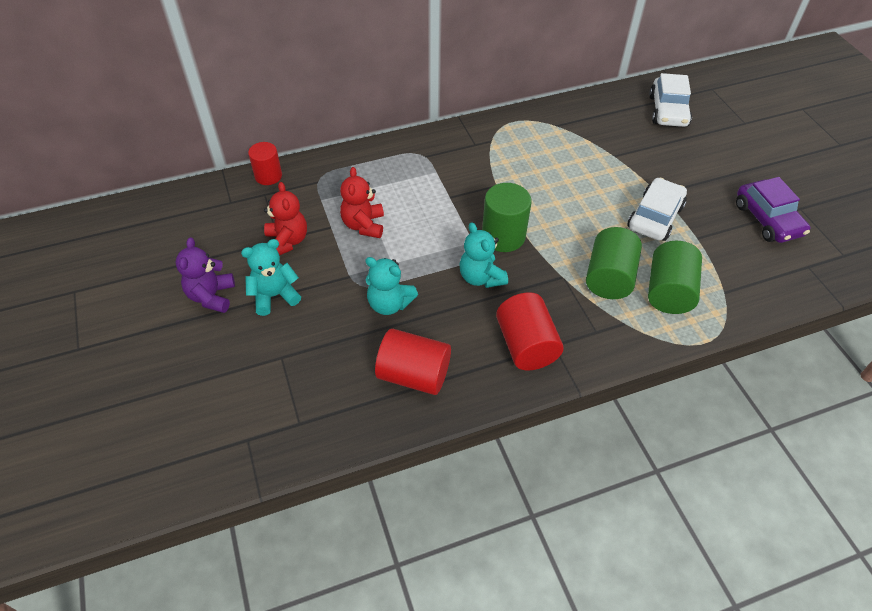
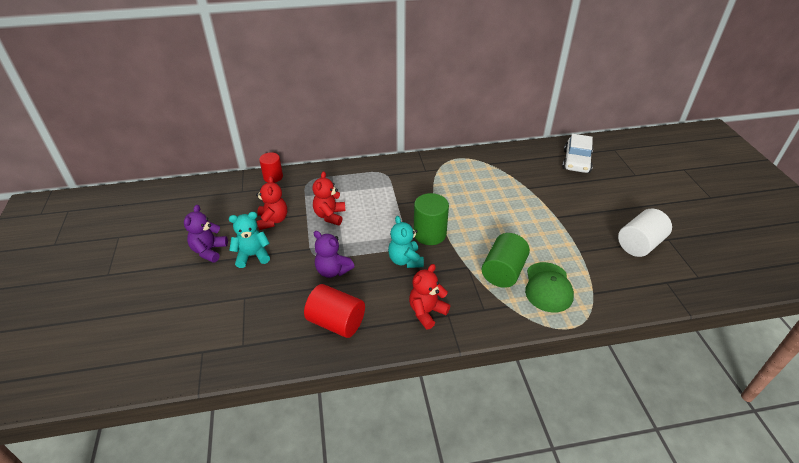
camera: 10 degrees right, 10 degrees down
turquoise teddy bear [365,257,418,315] -> purple teddy bear [314,231,355,278]
red cylinder [496,292,564,371] -> red teddy bear [409,264,450,330]
white car [627,178,687,241] -> none
green cylinder [648,241,702,314] -> green cap [525,262,574,313]
purple car [736,177,810,243] -> white cylinder [618,209,672,257]

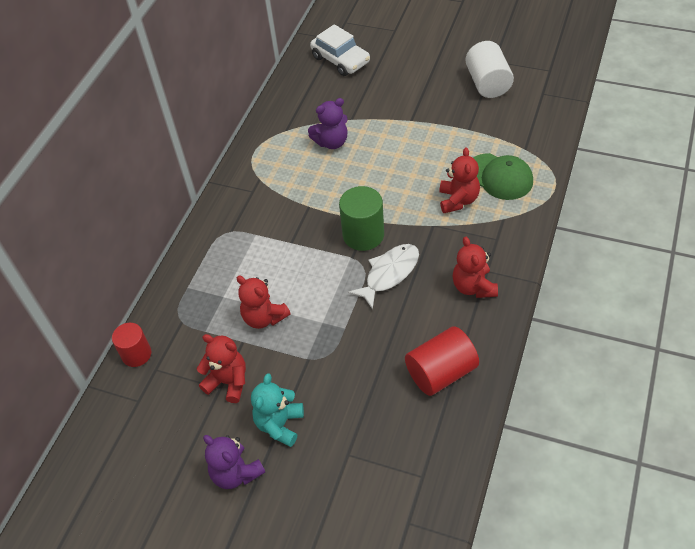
camera: 55 degrees left, 10 degrees up
purple teddy bear [314,231,355,278] -> purple teddy bear moved to [308,98,348,149]
turquoise teddy bear [388,216,424,268] -> white fish [348,244,419,310]
green cylinder [482,233,530,288] -> red teddy bear [439,147,480,213]

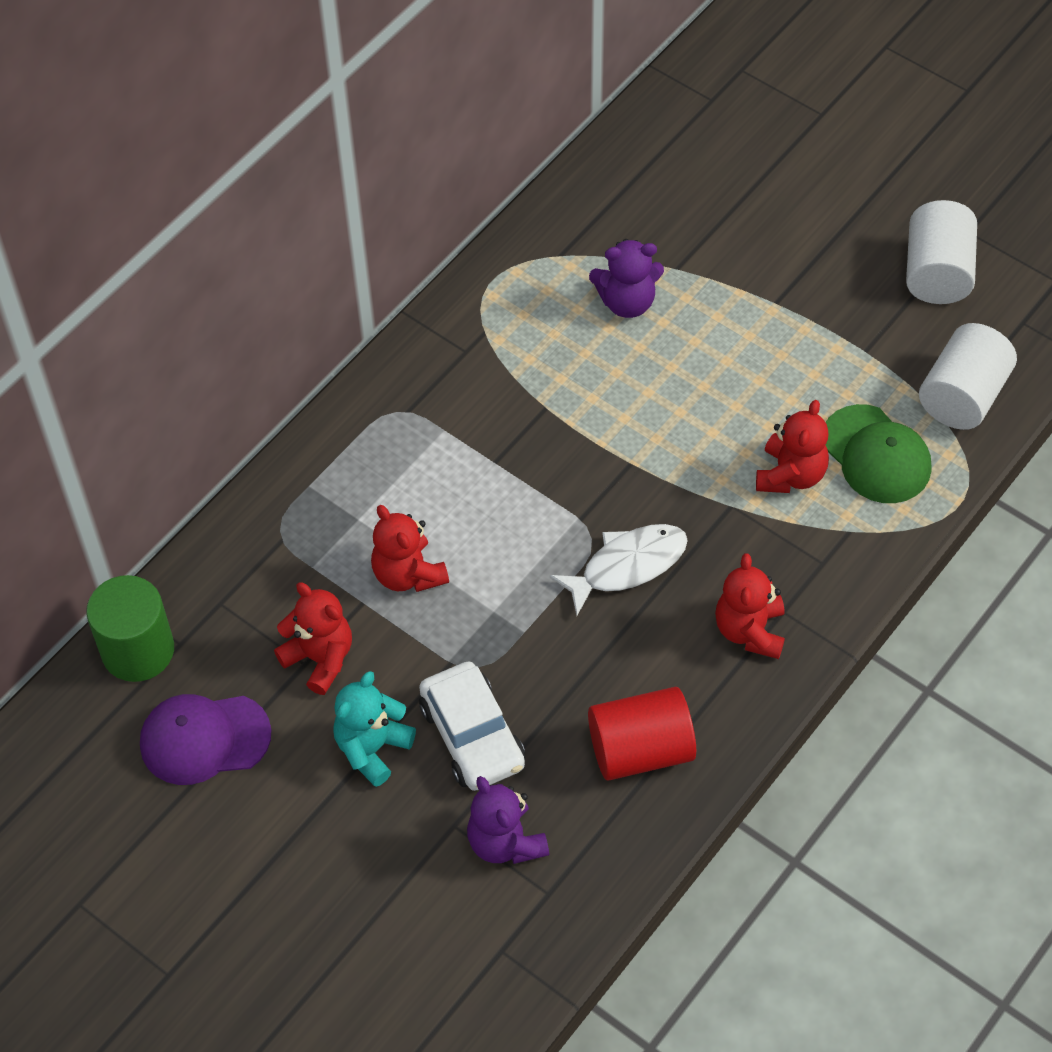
camera: 15 degrees right, 5 degrees up
red cylinder [112,323,151,367] -> none
purple teddy bear [203,435,265,489] -> purple teddy bear moved to [467,776,549,864]
white car [310,24,370,76] -> white car moved to [419,661,525,791]
green cylinder [339,186,384,251] -> green cylinder moved to [86,575,174,682]
none -> purple cap [140,694,272,785]
none -> white cylinder [919,323,1017,430]

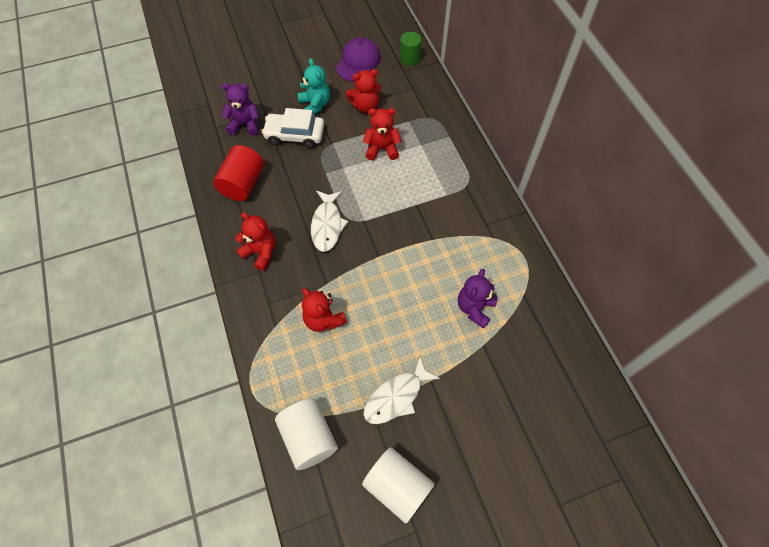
camera: 120 degrees right, 5 degrees up
green cylinder [86,575,174,682] -> green cylinder [400,32,421,66], size x0.66
green cap [825,404,931,503] -> none
none -> white fish [363,356,440,424]

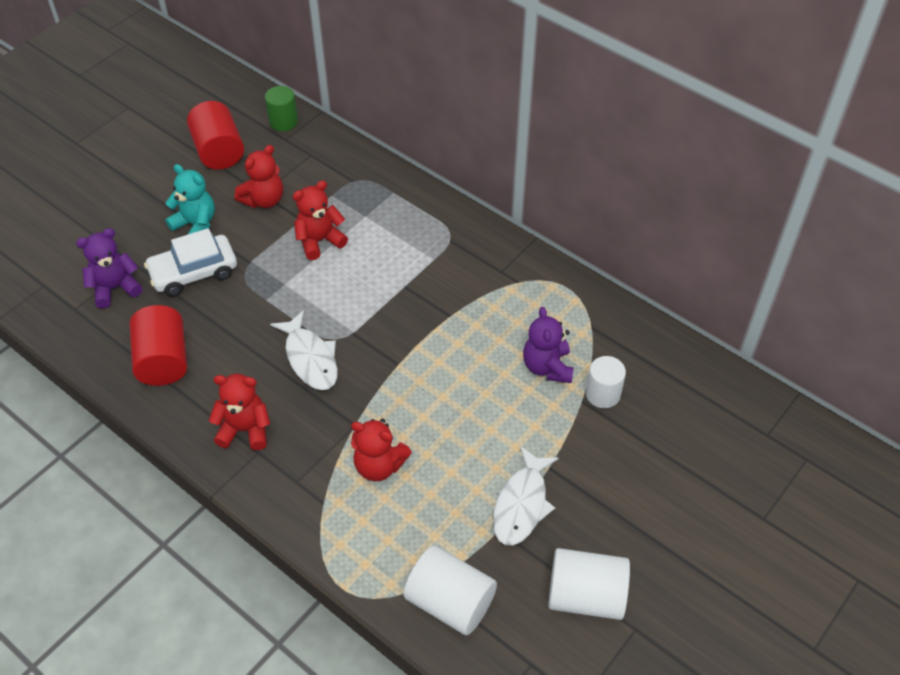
camera: 30 degrees left, 10 degrees down
purple cap [336,38,381,82] -> red cylinder [187,101,244,170]
none -> white cylinder [586,356,626,408]

